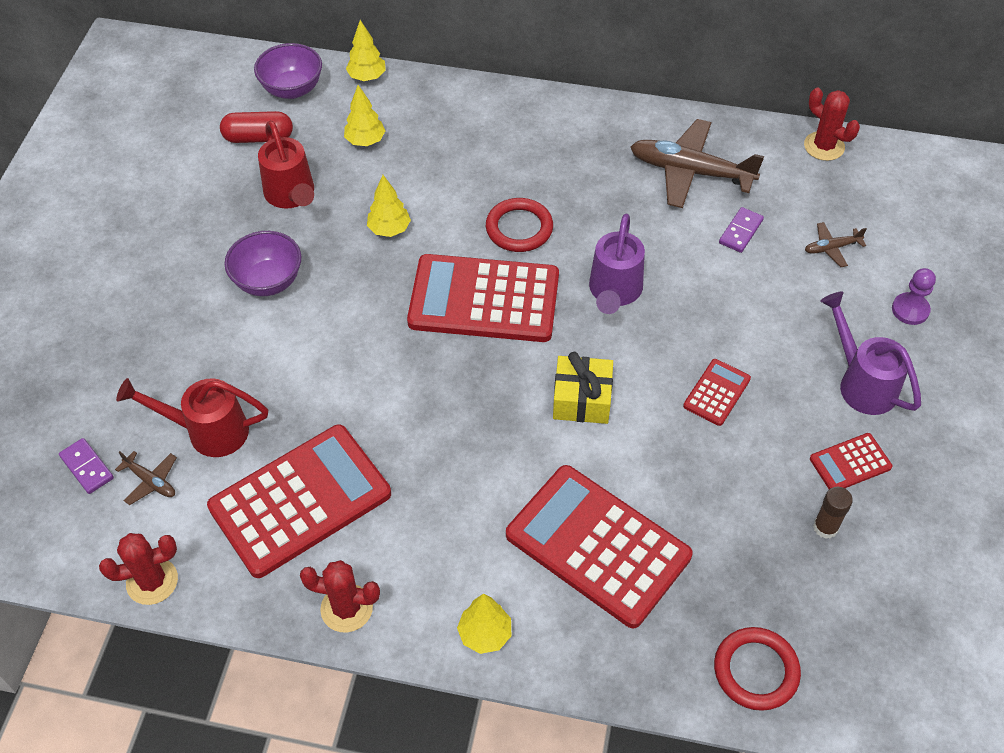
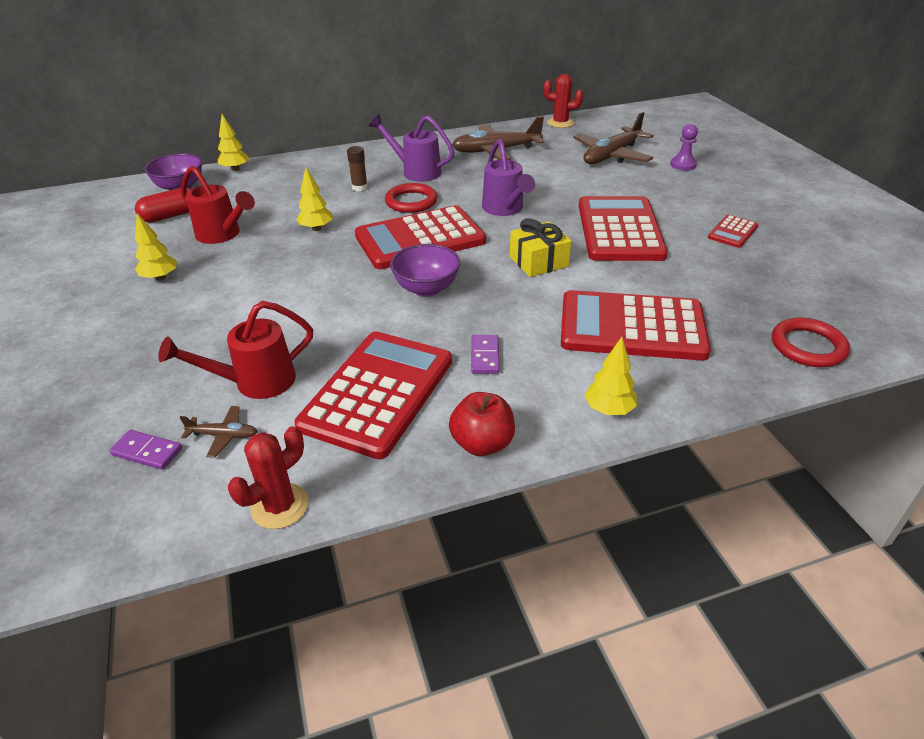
camera: 30 degrees left, 15 degrees down
purple bowl [224,231,301,296] -> purple bowl moved to [390,244,460,297]
red cactus [300,560,380,632] -> red apple [449,392,515,456]
yellow tree [344,85,385,146] -> yellow tree moved to [135,213,177,281]
red calculator [683,359,751,426] -> red calculator [579,196,668,261], size x2.21
purple domino [719,207,764,253] -> purple domino moved to [471,335,500,374]
brown plane [805,222,867,267] -> brown plane [573,112,654,164], size x2.17
brown glue stick [813,487,853,539] -> brown glue stick moved to [347,146,368,191]
purple watering can [820,291,921,415] -> purple watering can moved to [369,114,454,182]

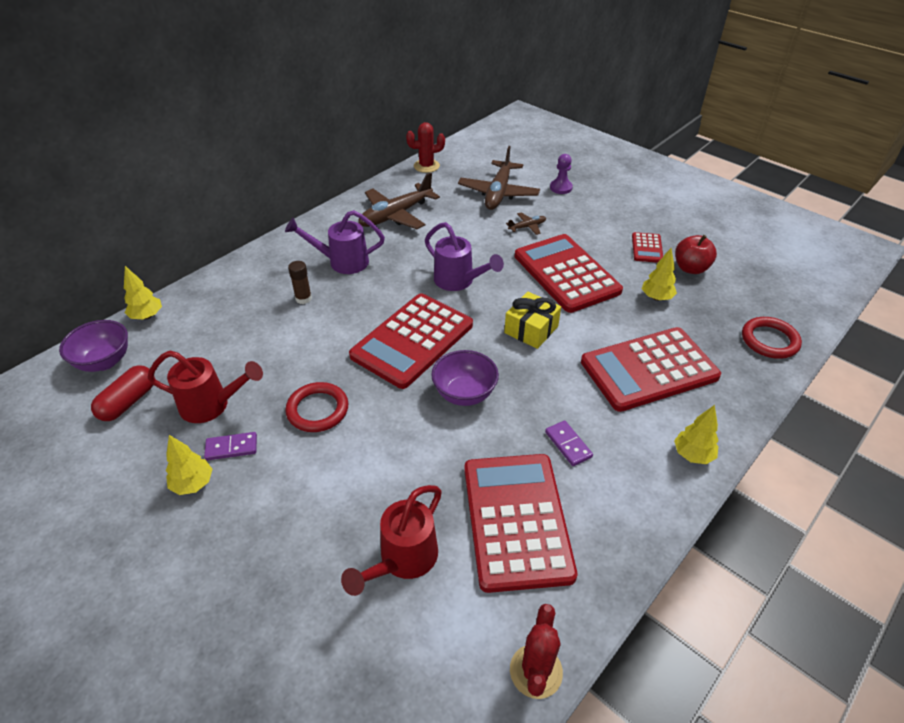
camera: 30 degrees left, 5 degrees up
purple domino [110,430,182,470] -> purple domino moved to [204,432,257,461]
brown plane [180,406,258,458] -> brown plane moved to [506,212,546,235]
yellow tree [296,167,333,231] -> yellow tree moved to [642,248,677,301]
red ring [385,183,438,213] -> red ring moved to [285,382,348,432]
red apple [449,392,515,456] -> red apple moved to [675,235,717,274]

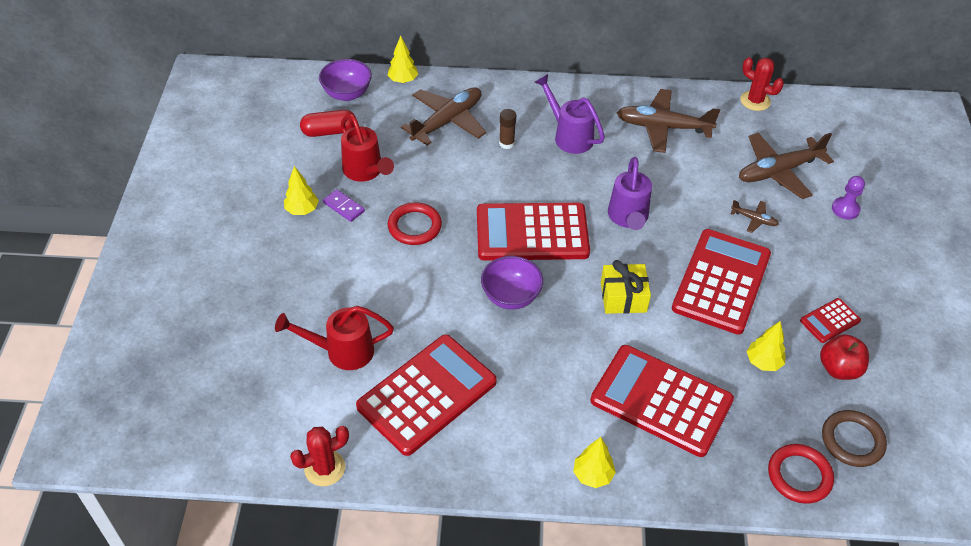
camera: 50 degrees right, 5 degrees up
purple domino [545,420,593,466] -> none
none -> brown plane [401,87,486,146]
none -> brown ring [822,410,887,467]

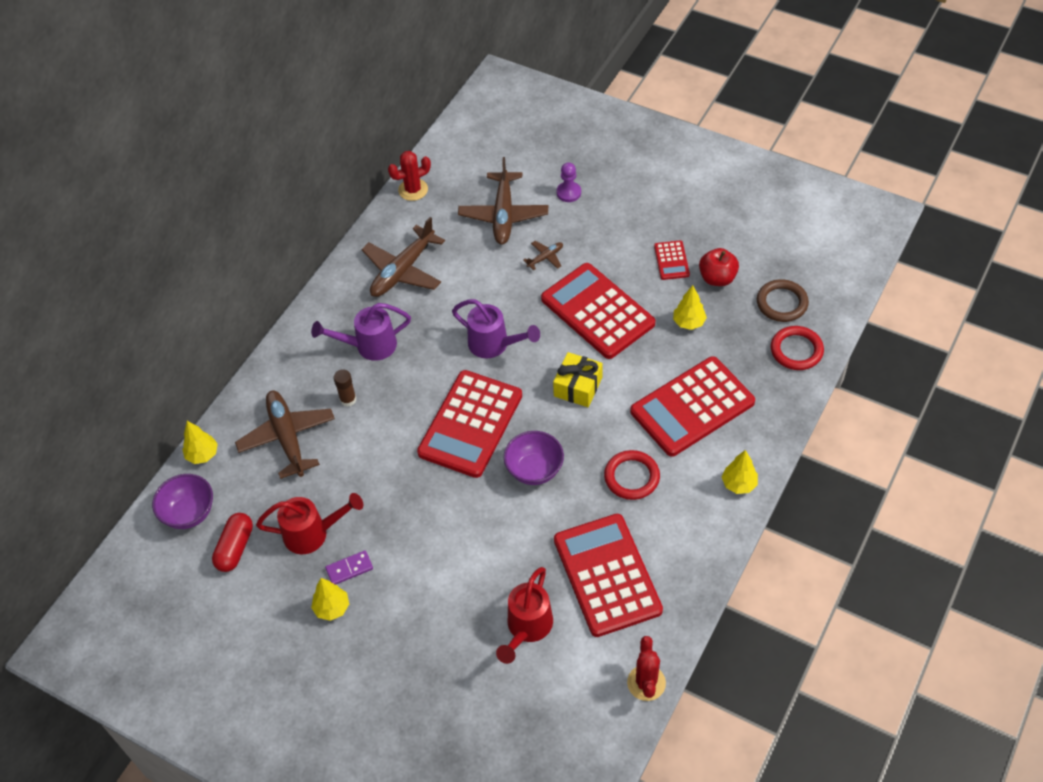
camera: 60 degrees left, 5 degrees up
red ring [388,202,442,245] -> red ring moved to [604,450,660,500]

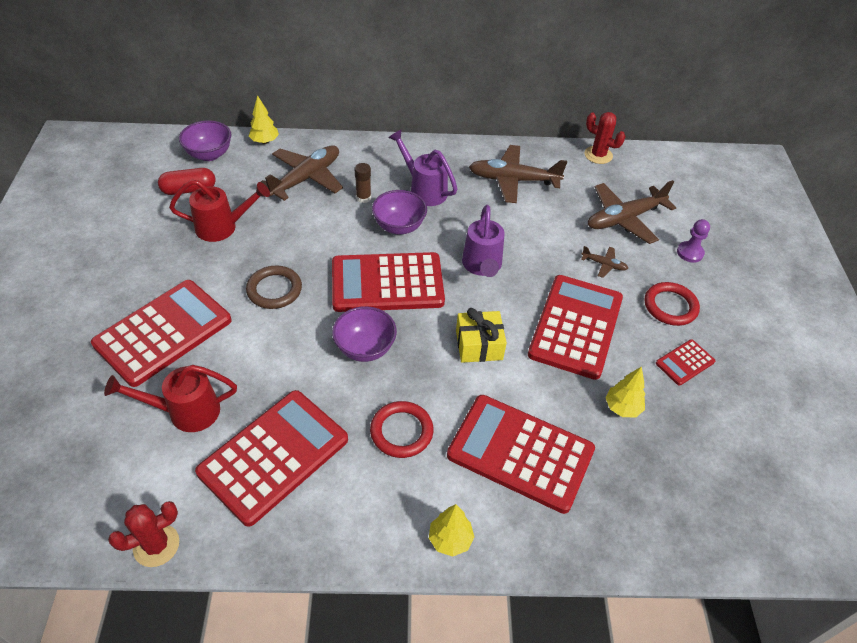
camera: 55 degrees right, 5 degrees down
red watering can [256,493,363,554] -> red watering can turned 60 degrees counterclockwise [169,180,270,242]
yellow tree [311,578,349,621] -> none
purple domino [325,550,373,585] -> none
red apple [699,248,739,286] -> none
brown ring [757,279,809,322] -> brown ring moved to [246,266,302,309]
red ring [771,326,824,370] -> red ring moved to [645,282,700,326]
none -> red calculator [91,280,232,387]
none -> purple bowl [372,190,427,234]

